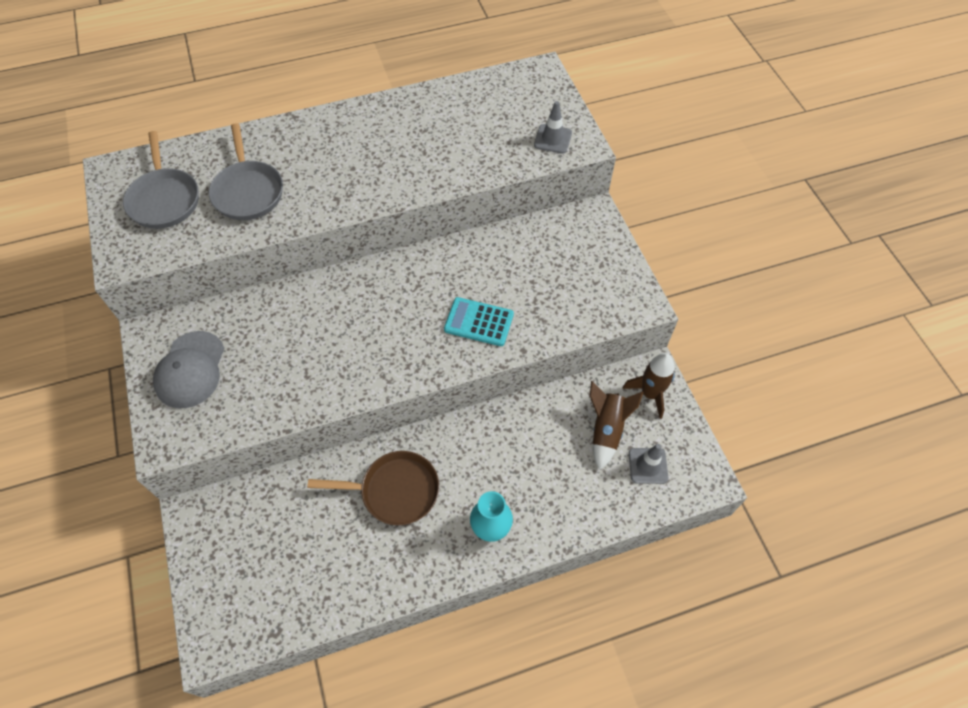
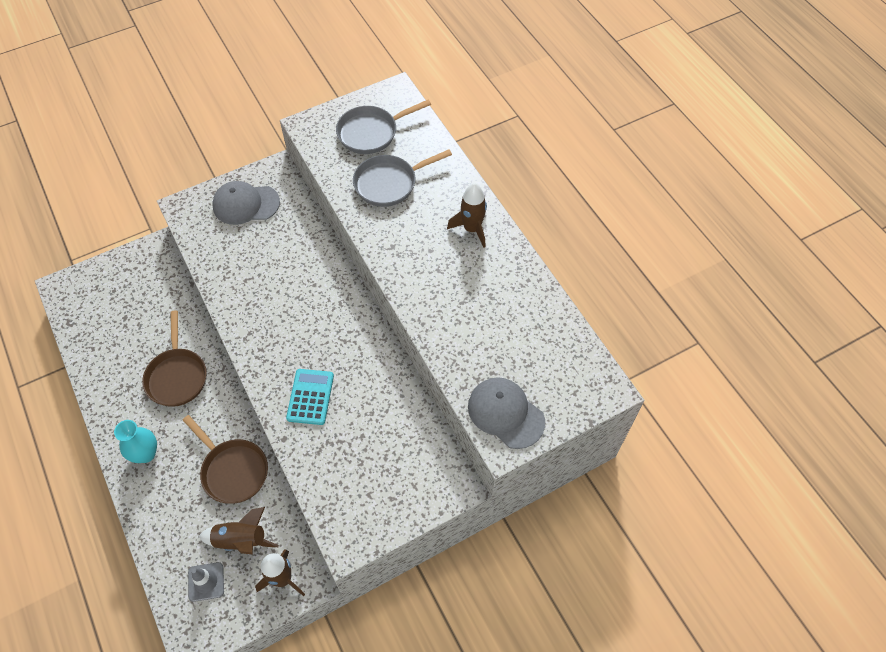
camera: 80 degrees right, 0 degrees up
grey traffic cone [534,101,572,154] -> grey cap [468,377,545,449]
none -> brown pan [183,415,268,504]
none -> brown rocket [447,183,487,248]

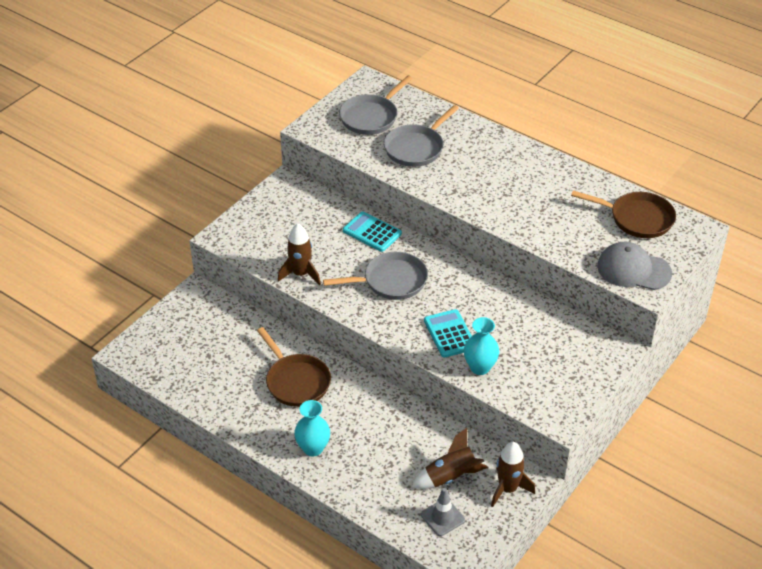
camera: 25 degrees left, 15 degrees down
brown pan [183,415,268,504] -> brown pan moved to [571,190,676,238]
grey cap [212,181,280,225] -> none
brown rocket [447,183,487,248] -> brown rocket moved to [278,223,321,285]
none -> grey pan [323,252,428,300]
none -> turquoise calculator [343,211,402,252]
none -> turquoise vase [464,317,499,375]

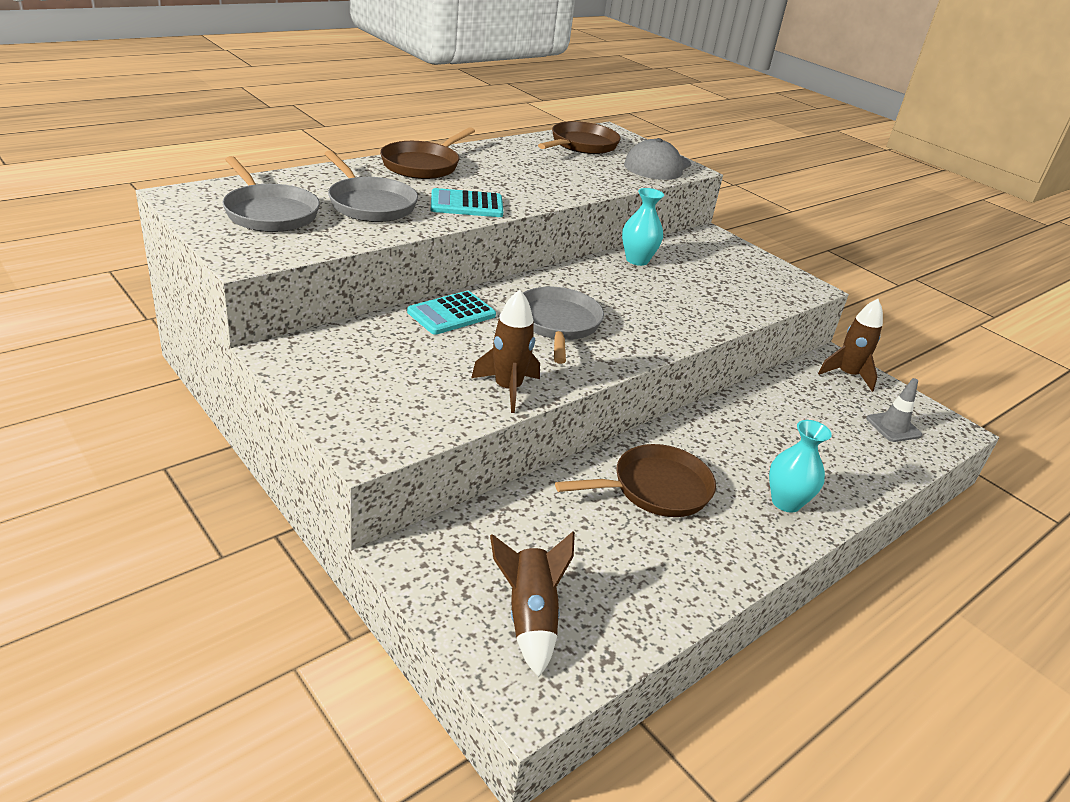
camera: 80 degrees left, 10 degrees down
brown rocket [412,428,488,489] -> brown rocket moved to [490,532,575,677]
turquoise calculator [424,309,472,358] -> turquoise calculator moved to [431,188,503,217]
turquoise vase [464,317,499,375] -> turquoise vase moved to [622,188,664,266]
none -> brown pan [380,127,475,179]

